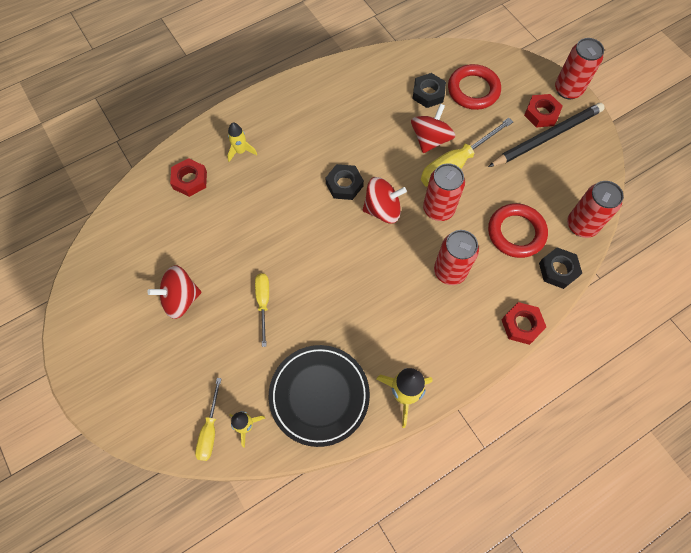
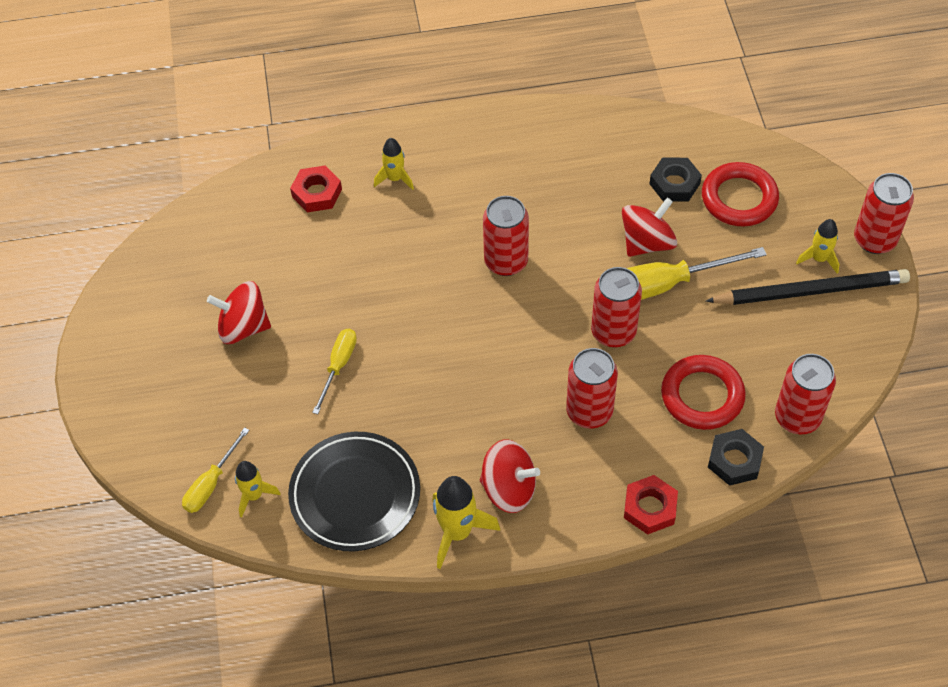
camera: 25 degrees right, 10 degrees down
black nut [325,164,364,200] -> red can [483,196,529,276]
red spinning top [363,177,407,223] -> red spinning top moved to [480,440,540,513]
red nut [524,94,563,127] -> yellow rocket [796,219,840,274]

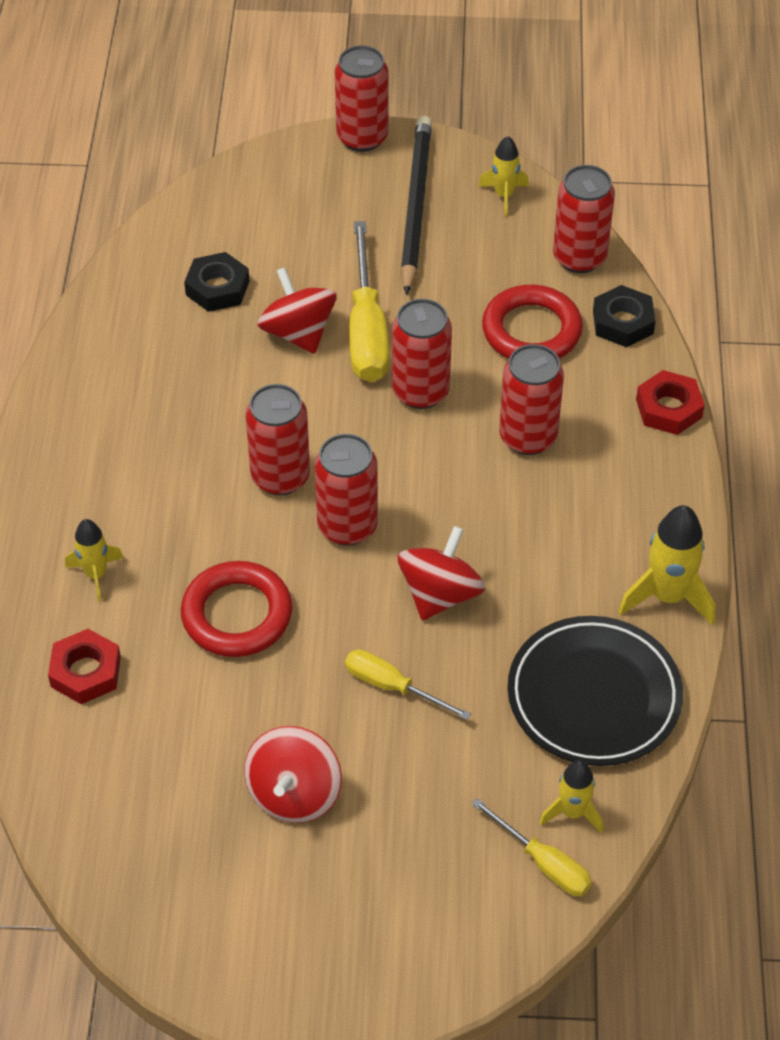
camera: 80 degrees left, 5 degrees down
red spinning top [480,440,540,513] -> red spinning top moved to [398,526,485,621]
red ring [702,162,779,227] -> red ring moved to [181,561,293,657]
yellow rocket [796,219,840,274] -> yellow rocket moved to [478,136,529,216]
none -> red can [315,434,378,546]

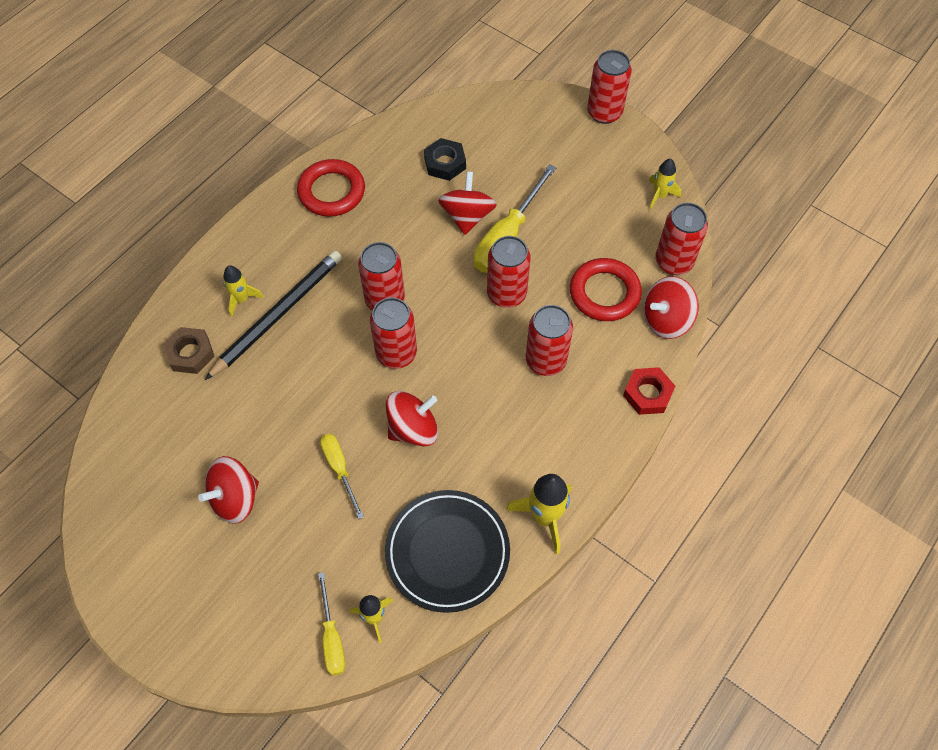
camera: 35 degrees right, 10 degrees up
red nut [48,629,121,704] -> brown nut [163,327,215,374]
red ring [181,561,293,657] -> red ring moved to [297,159,365,217]
black pencil [401,116,432,295] -> black pencil moved to [205,251,342,380]
black nut [593,285,656,347] -> red spinning top [643,276,699,339]

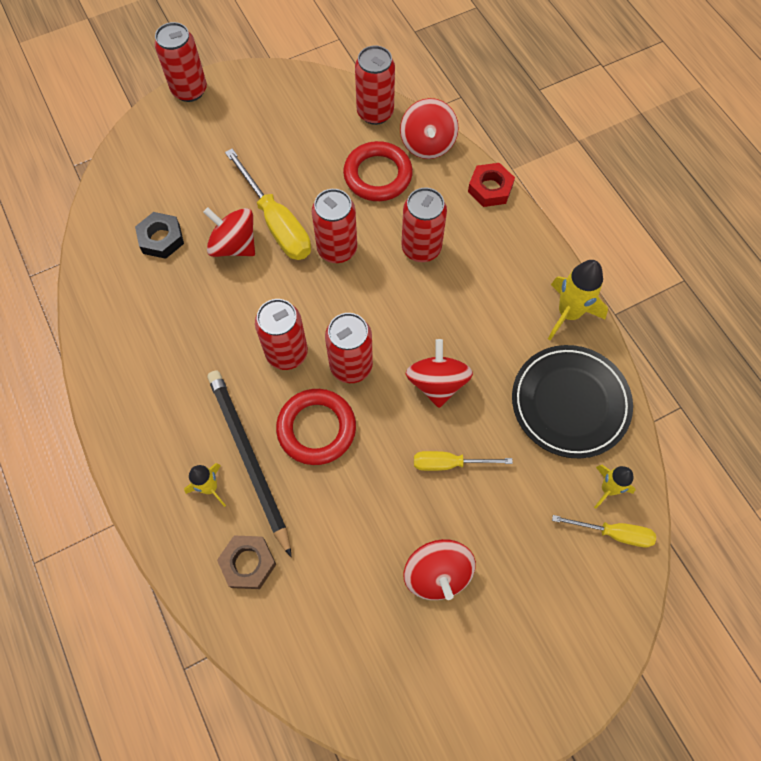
camera: 65 degrees left, 5 degrees up
red ring [297,159,365,217] -> red ring moved to [276,389,356,465]
yellow rocket [649,159,681,210] -> none

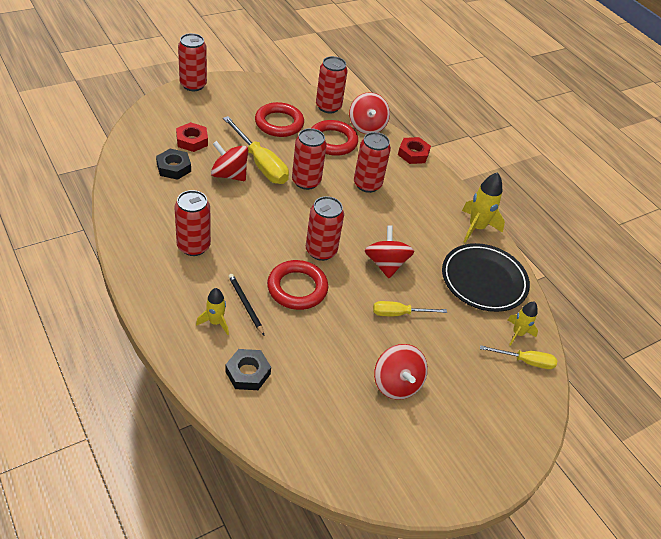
camera: 10 degrees left, 20 degrees down
black pencil [208,371,291,557] -> black pencil [228,274,264,335], size x0.51
brown nut [217,536,276,589] -> black nut [225,349,271,390]
red can [255,299,308,370] -> red can moved to [174,190,211,256]
none -> red nut [176,122,208,152]
none -> red ring [255,102,304,137]

